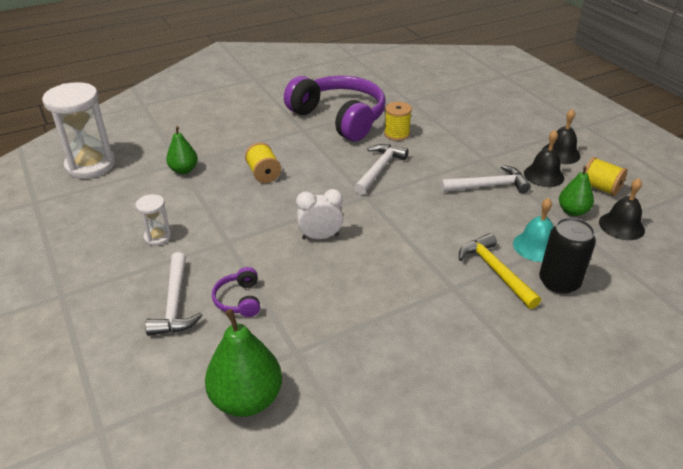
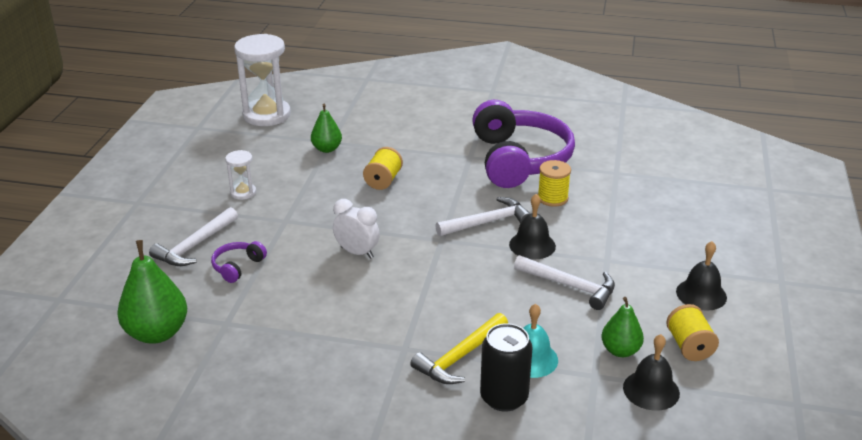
camera: 40 degrees right, 5 degrees down
yellow hammer [459,233,541,309] -> yellow hammer turned 150 degrees counterclockwise [410,313,508,384]
black bell [524,130,564,187] -> black bell moved to [509,194,556,259]

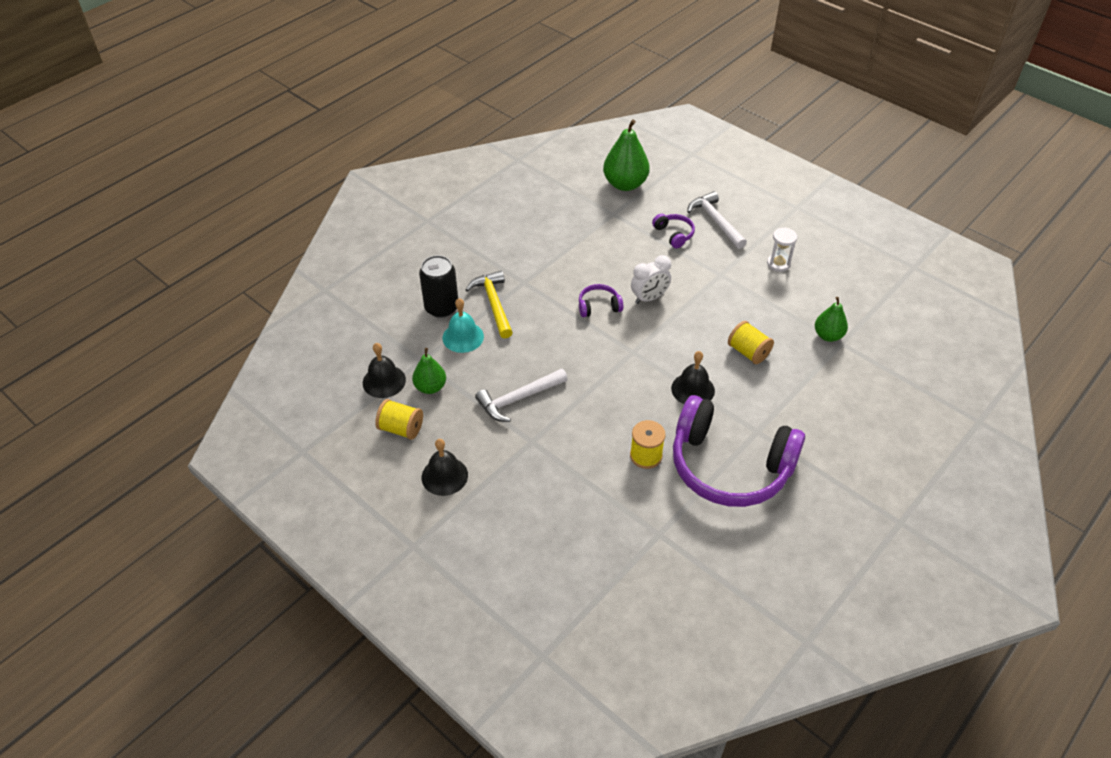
camera: 120 degrees right, 15 degrees up
white hourglass [234,34,291,126] -> none
white hammer [435,197,531,236] -> none
black bell [509,194,556,259] -> black bell moved to [671,351,715,404]
none -> purple headphones [579,284,623,317]

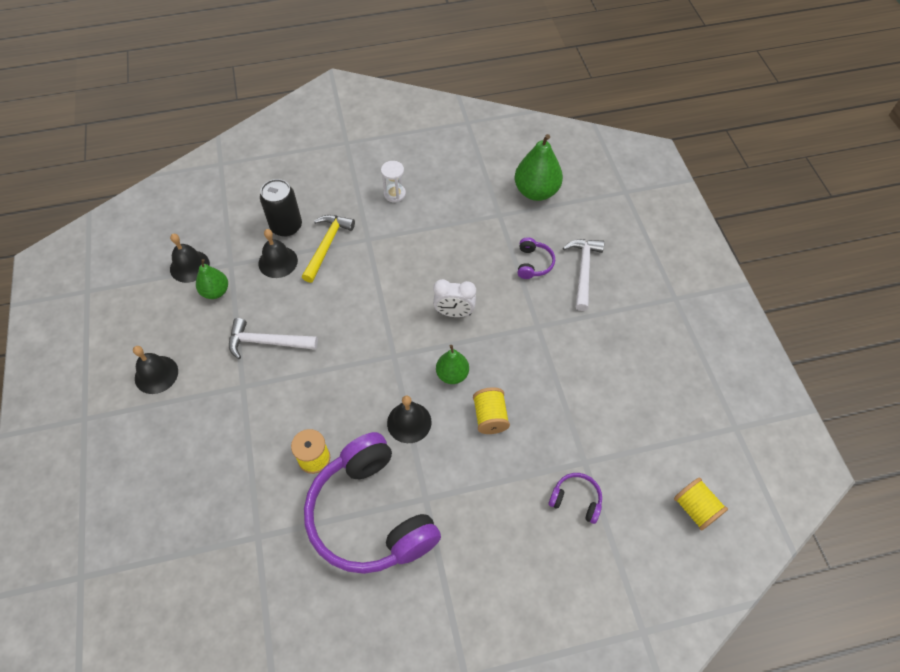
camera: 35 degrees right, 10 degrees up
yellow spool [375,399,423,440] -> yellow spool moved to [674,478,728,531]
turquoise bell [442,298,484,353] -> black bell [258,229,298,278]
purple headphones [579,284,623,317] -> purple headphones moved to [548,473,602,524]
white hourglass [767,227,797,272] -> white hourglass moved to [381,161,406,202]
green pear [815,297,848,342] -> green pear moved to [436,345,469,384]

